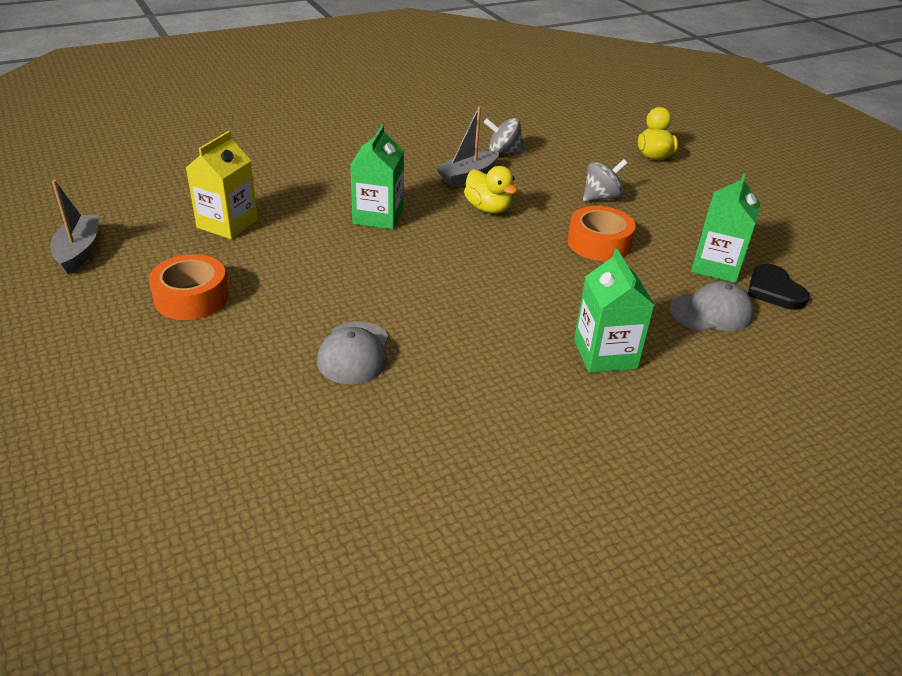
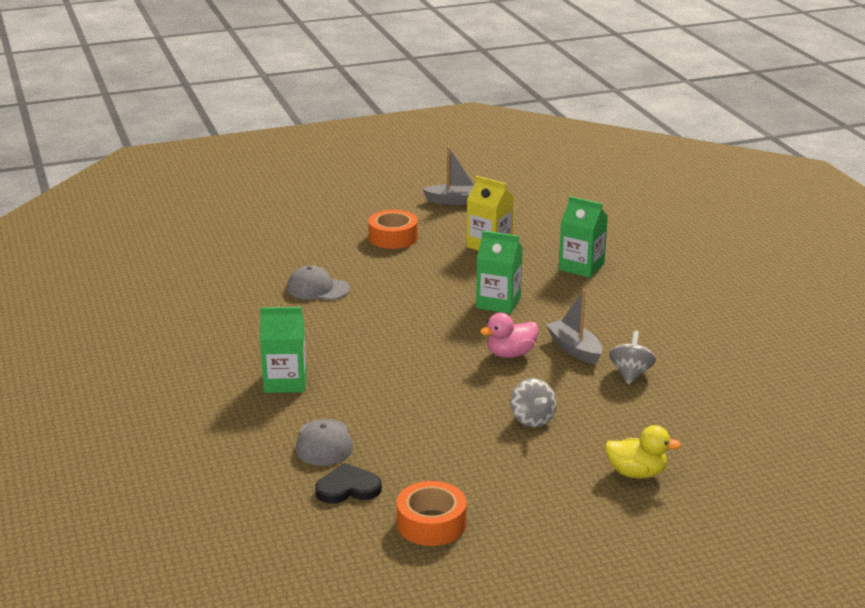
camera: 100 degrees right, 10 degrees down
yellow duck [464,166,517,214] -> pink duck [480,313,538,358]
orange tape [568,206,635,261] -> orange tape moved to [397,481,467,546]
green carton [691,173,761,283] -> green carton moved to [559,196,608,278]

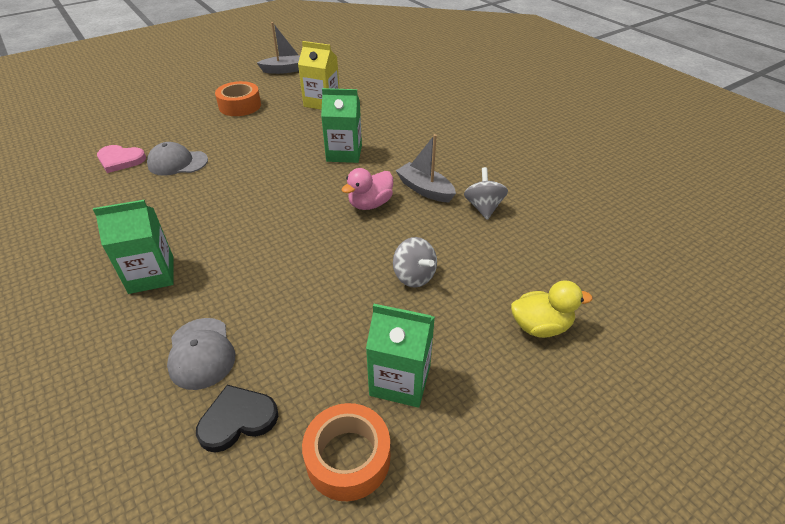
camera: 15 degrees left, 15 degrees up
green carton [559,196,608,278] -> green carton moved to [366,304,435,408]
none -> pink heart [97,145,146,173]

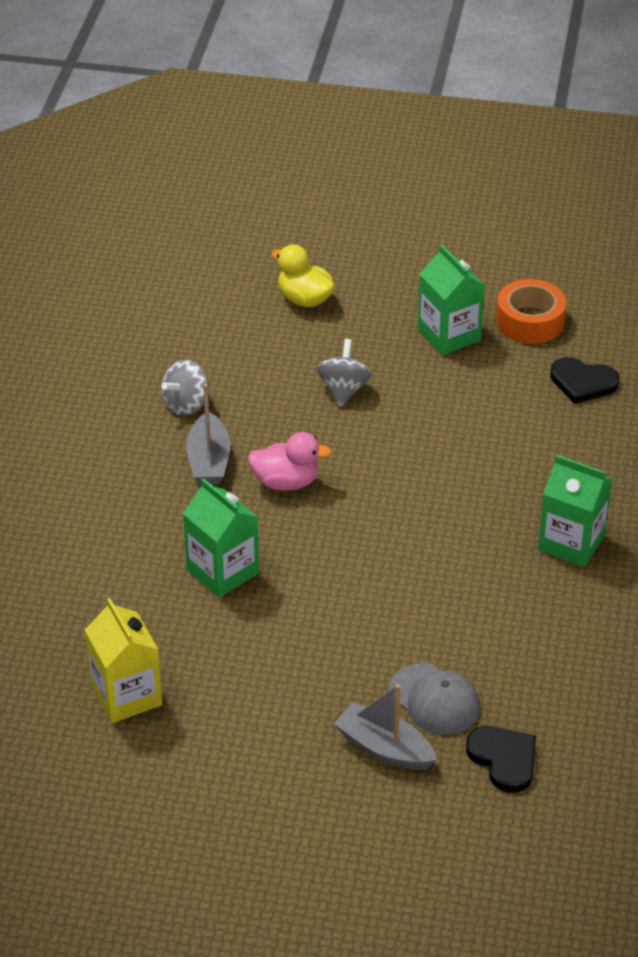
camera: 135 degrees left, 0 degrees up
pink heart [97,145,146,173] -> black heart [466,726,536,793]
grey cap [167,318,235,390] -> none
orange tape [215,81,261,116] -> none
grey boat [257,22,300,74] -> grey boat moved to [334,684,437,770]

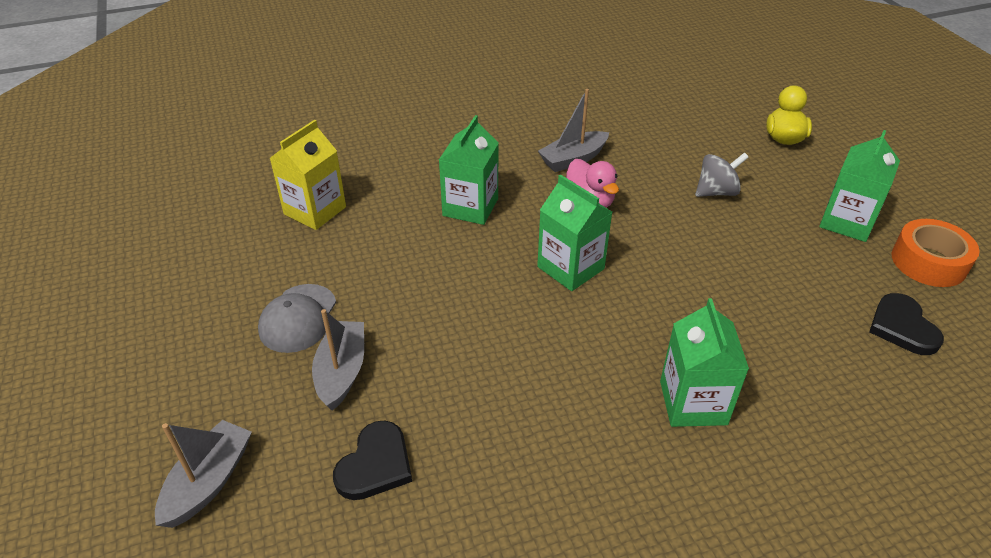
camera: 60 degrees right, 0 degrees up
grey spinning top [162,359,209,416] -> none
grey cap [389,663,480,735] -> grey cap moved to [258,284,336,353]
none -> grey boat [155,420,252,528]
none -> green carton [537,174,612,291]

